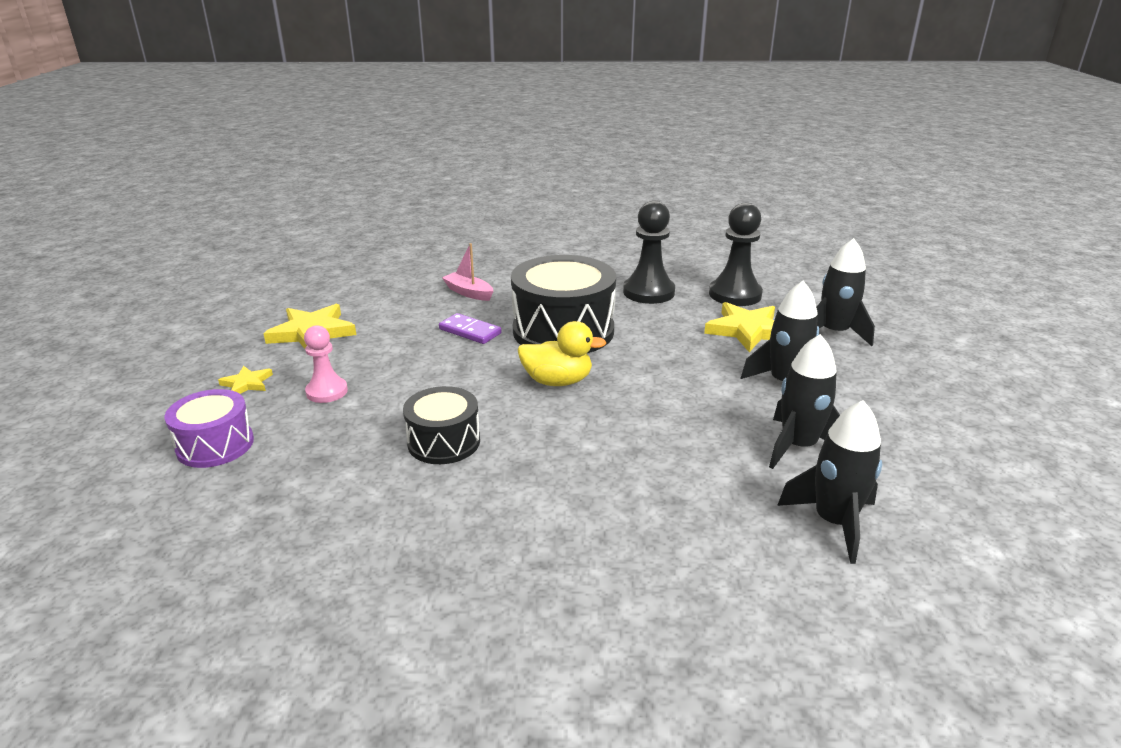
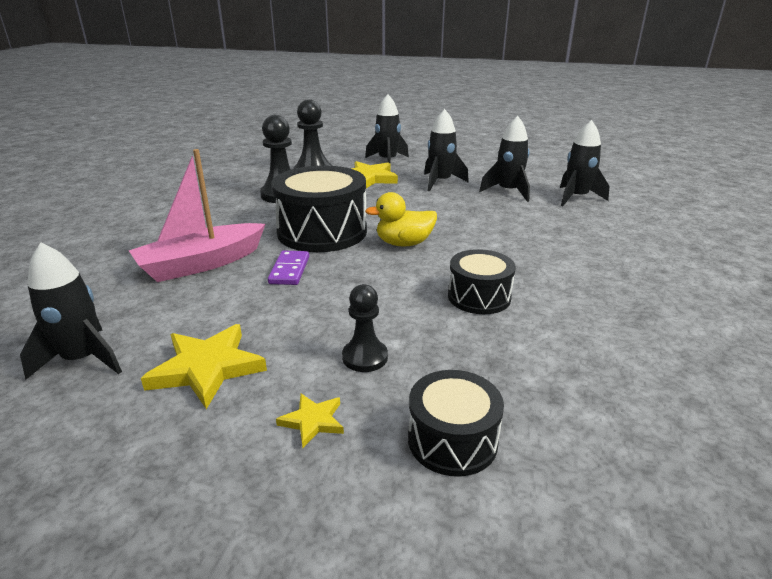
camera: 75 degrees left, 0 degrees up
purple drum [165,389,254,468] -> black drum [408,370,504,477]
pink pawn [304,325,348,403] -> black pawn [342,284,388,372]
purple domino [439,313,501,344] -> purple domino turned 45 degrees counterclockwise [268,250,309,285]
pink boat [442,243,493,301] -> pink boat [129,149,265,282], size x1.93
yellow duck [517,321,606,386] -> yellow duck turned 120 degrees counterclockwise [365,192,437,246]
none -> black rocket [20,242,122,380]

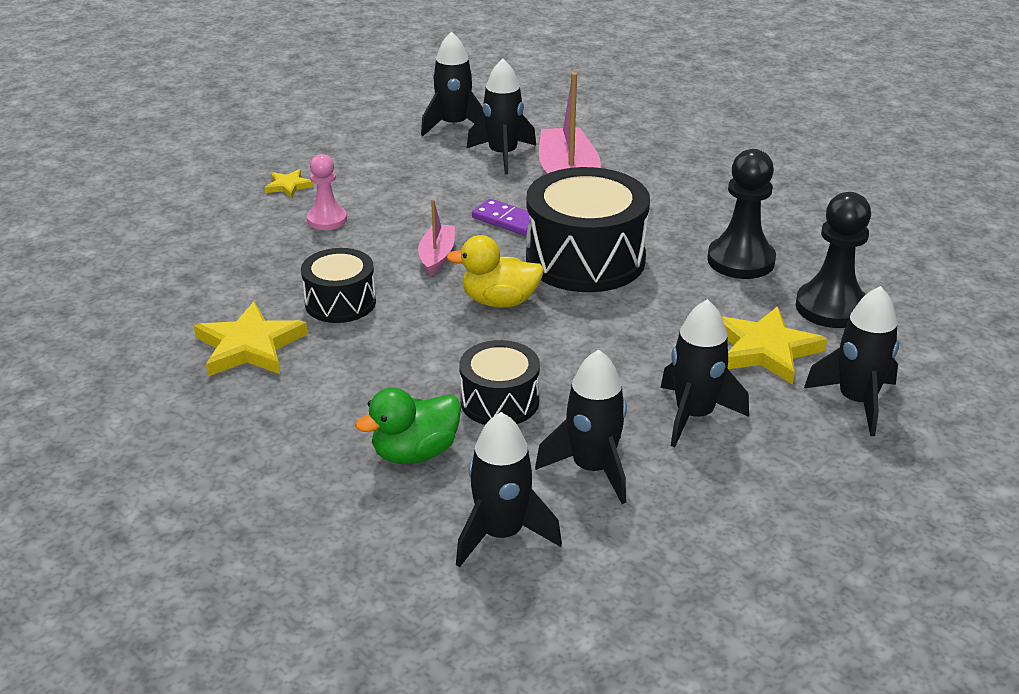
camera: 120 degrees right, 5 degrees up
yellow star [141,324,267,409] -> yellow star moved to [194,301,308,376]
black pawn [342,284,388,372] -> pink pawn [307,154,347,230]
yellow duck [365,192,437,246] -> yellow duck turned 105 degrees counterclockwise [446,235,544,308]
black drum [408,370,504,477] -> black drum moved to [459,340,540,425]
none -> green duck [355,387,461,464]
none -> pink boat [418,199,455,276]
none -> black rocket [467,58,536,174]

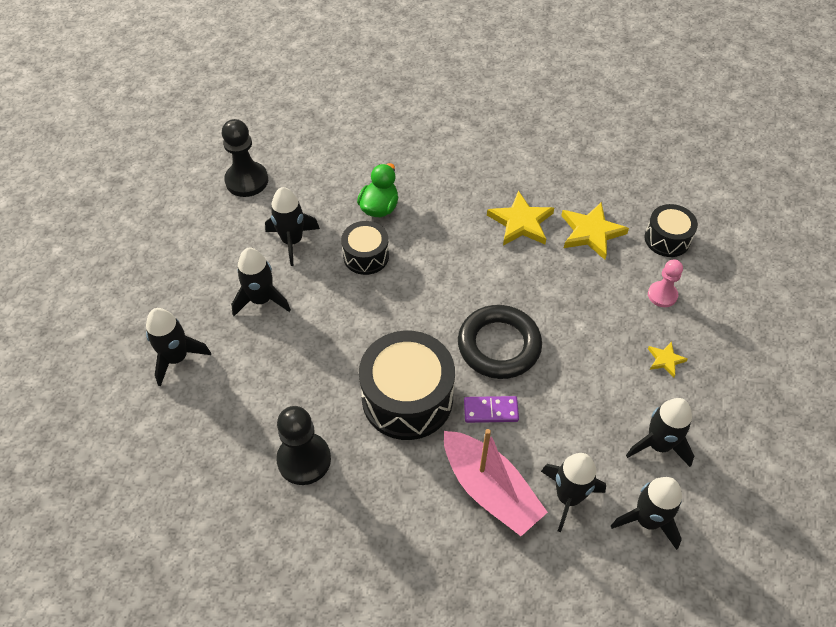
camera: 145 degrees right, 20 degrees up
black drum [301,248,376,323] -> black drum moved to [644,204,698,257]
pink pawn [307,154,347,230] -> pink pawn moved to [648,259,683,307]
pink boat [418,199,455,276] -> black ring [458,305,542,379]
yellow duck [446,235,544,308] -> none
black rocket [456,412,562,567] -> black rocket moved to [626,398,694,467]
yellow star [721,306,827,385] -> yellow star moved to [561,202,629,260]
black pawn [796,192,871,328] -> black pawn moved to [222,119,268,197]

